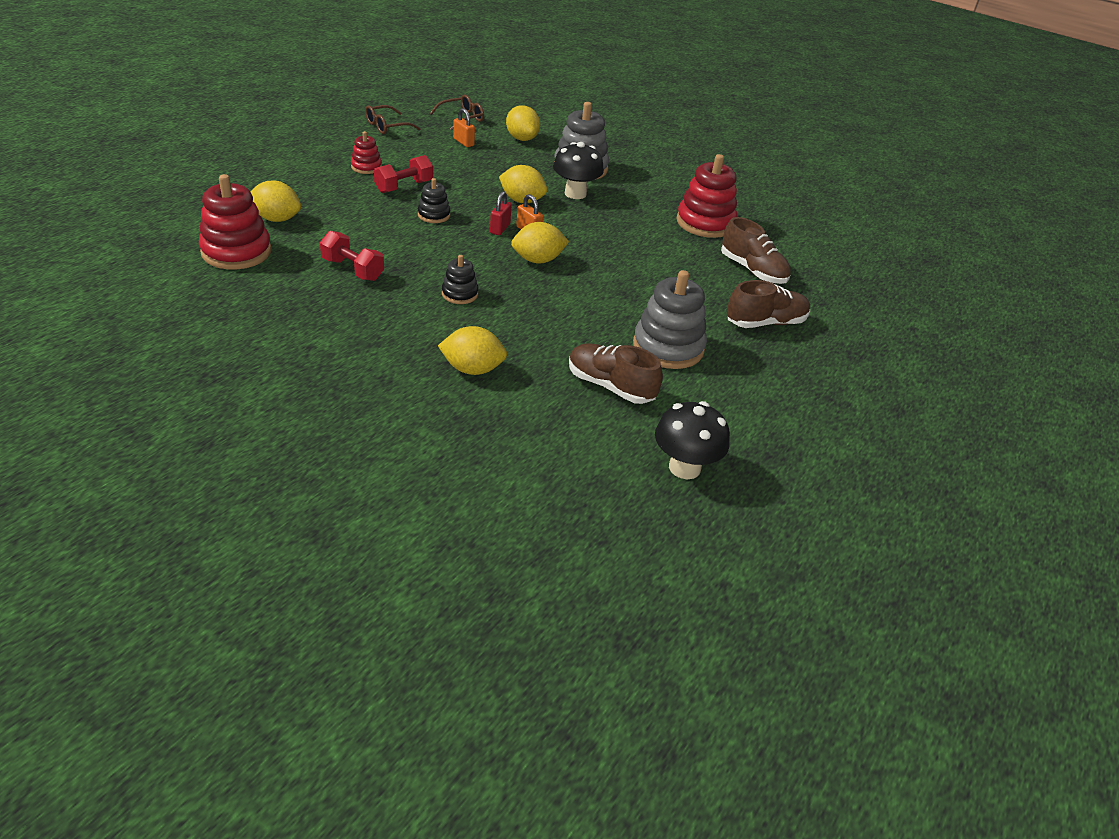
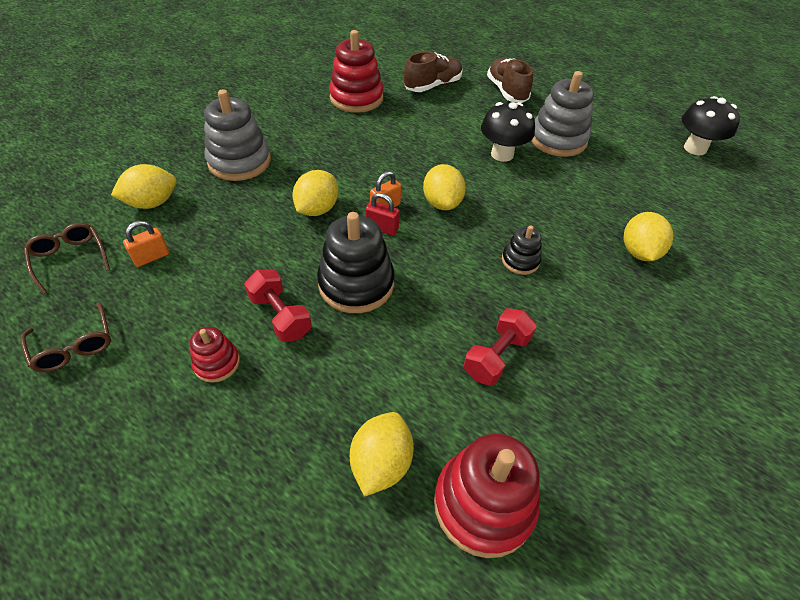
camera: 85 degrees left, 10 degrees up
black stacking toy [418,178,450,223] -> black stacking toy [317,212,395,313], size x1.89
black mushroom [553,142,604,199] -> black mushroom moved to [481,102,535,162]
brown shoe [569,343,663,404] -> none

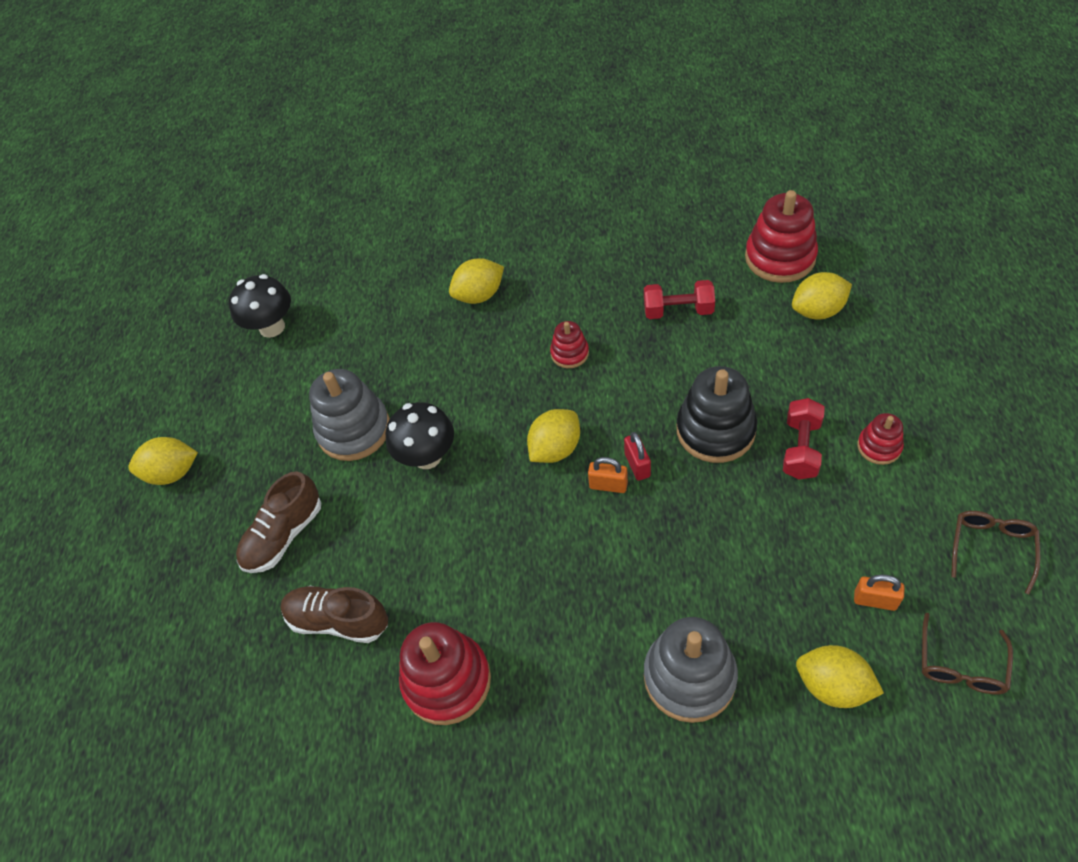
camera: 120 degrees left, 5 degrees up
yellow lemon [292,170,338,216] -> yellow lemon moved to [129,437,198,485]
black stacking toy [502,225,542,275] -> red stacking toy [550,321,589,368]

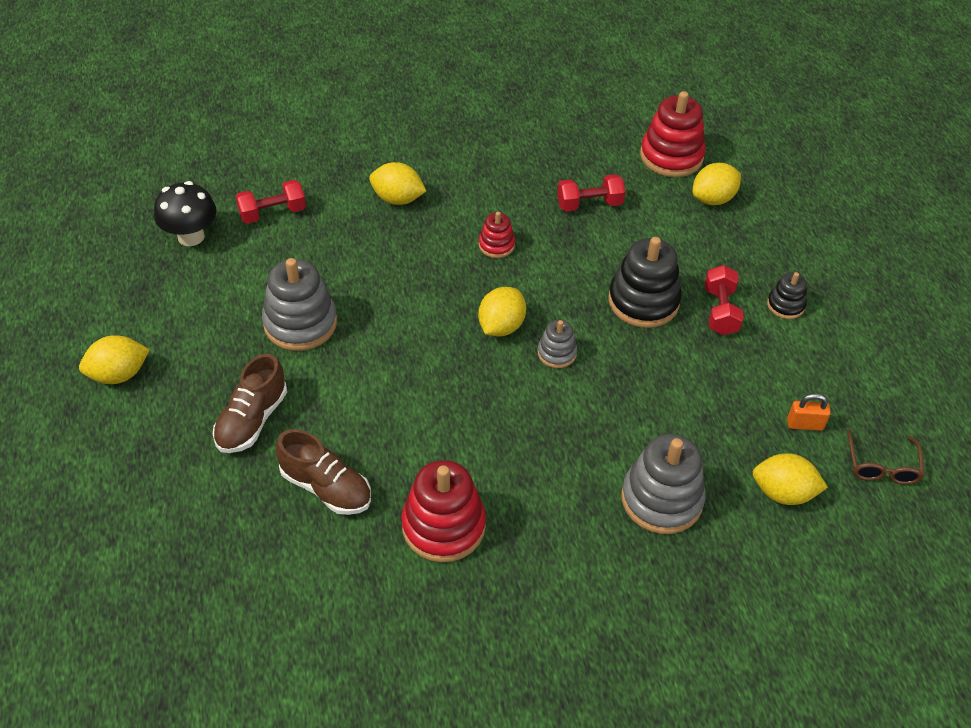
camera: 20 degrees left, 5 degrees down
brown shoe [281,586,388,643] -> brown shoe turned 150 degrees counterclockwise [276,429,371,515]
black mushroom [386,402,454,469] -> none
yellow lemon [449,258,504,304] -> yellow lemon turned 60 degrees clockwise [369,162,426,205]
orange padlock [588,457,628,493] -> grey stacking toy [537,320,577,368]
red padlock [624,432,651,481] -> none
red stacking toy [857,413,904,465] -> black stacking toy [767,272,807,319]
brown glasses [951,511,1040,594] -> none
none -> red dumbbell [236,180,306,224]

